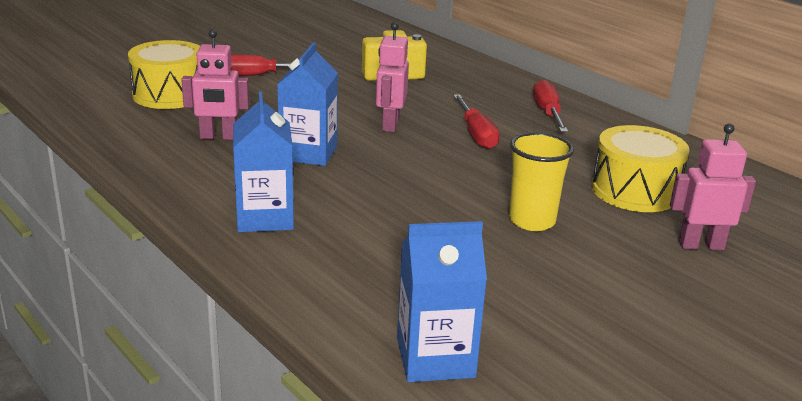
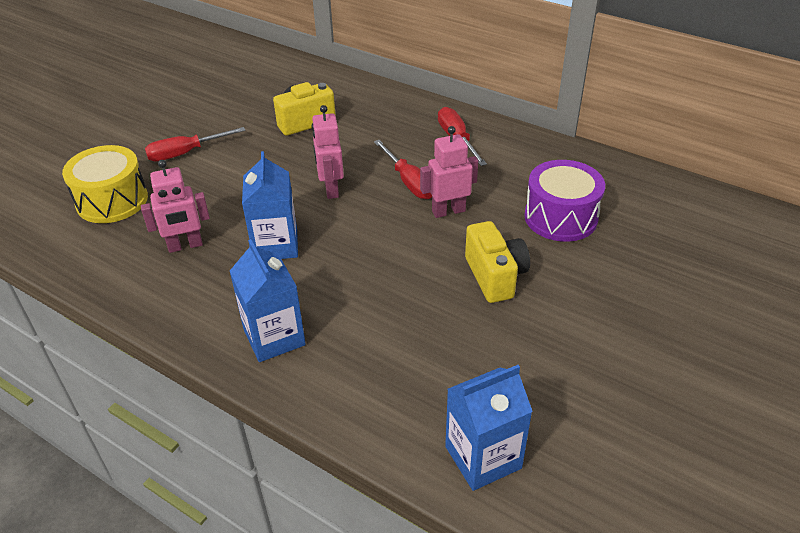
camera: 15 degrees left, 15 degrees up
yellow cup [509,132,574,231] -> yellow camera [465,221,530,303]
yellow drum [592,125,690,212] -> purple drum [524,160,605,242]
pink robot [670,123,756,250] -> pink robot moved to [420,126,478,218]

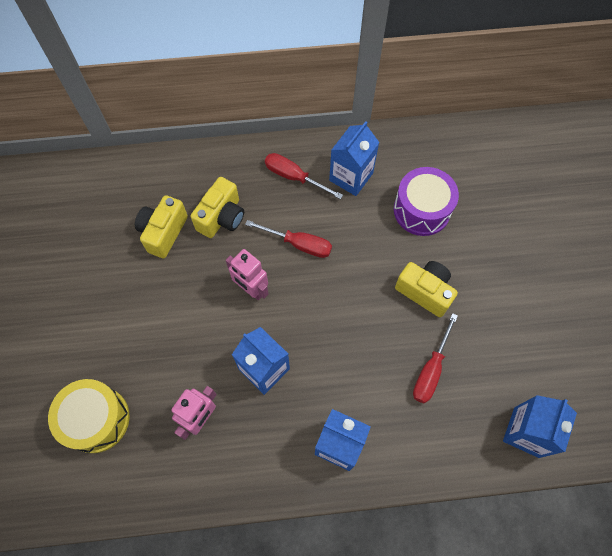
camera: 40 degrees left, 25 degrees up
red screwdriver [145,127,246,161] -> red screwdriver moved to [413,313,458,403]
pink robot [420,126,478,218] -> none
none -> yellow camera [191,177,244,238]
none -> blue carton [329,121,379,196]

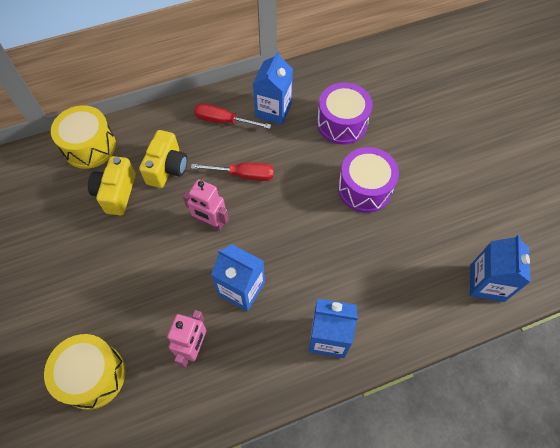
camera: 15 degrees left, 5 degrees down
yellow camera [395,261,458,317] -> purple drum [338,147,399,213]
red screwdriver [413,313,458,403] -> none
none -> yellow drum [51,105,116,169]

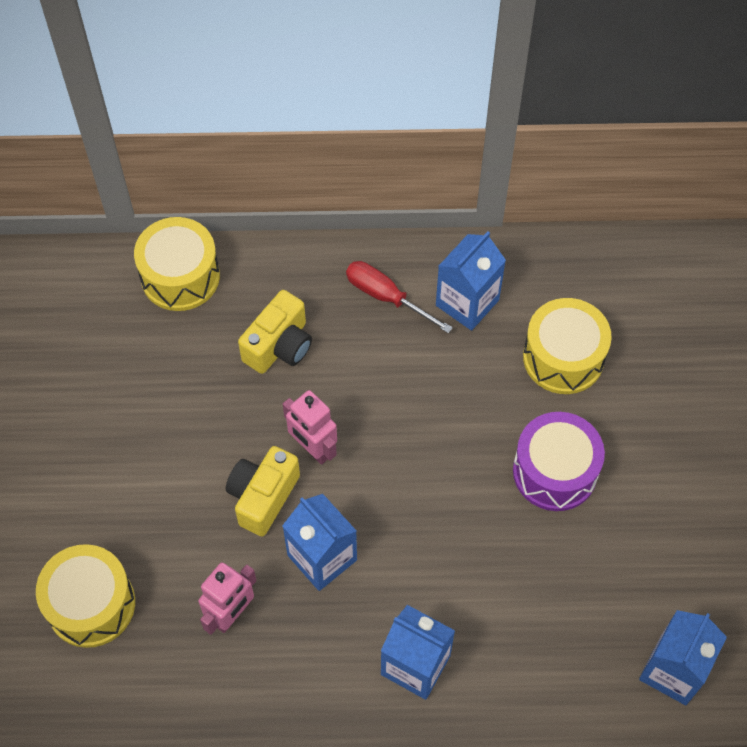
camera: 20 degrees right, 0 degrees up
yellow camera [88,156,136,215] -> yellow camera moved to [226,446,300,537]
red screwdriver [191,162,274,181] -> none
purple drum [317,83,372,145] -> yellow drum [523,298,612,394]

